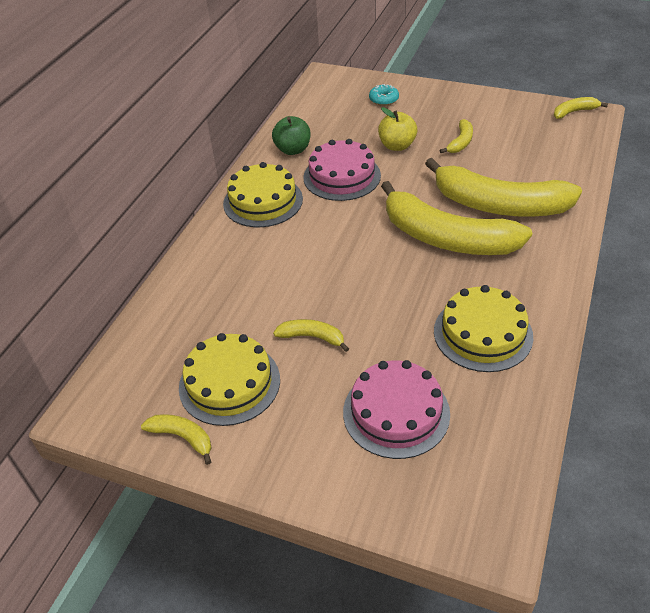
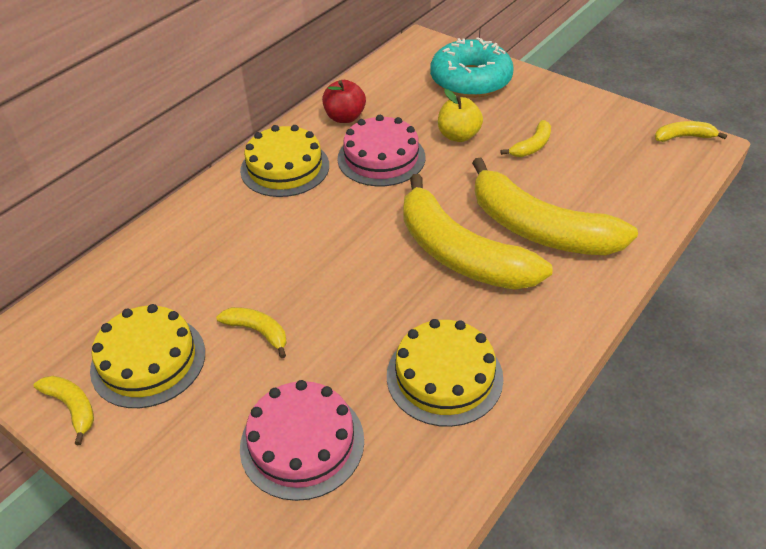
camera: 15 degrees right, 0 degrees up
green apple [272,116,311,155] -> red apple [322,80,366,123]
turquoise donut [369,84,399,106] -> turquoise donut [430,37,514,98], size x2.39

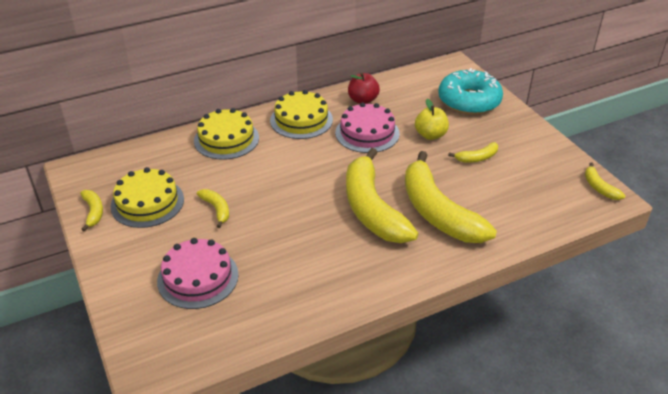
camera: 25 degrees right, 5 degrees down
yellow cake [387,319,503,427] -> yellow cake moved to [194,108,259,160]
yellow banana [655,121,727,142] -> yellow banana turned 135 degrees counterclockwise [585,162,625,200]

